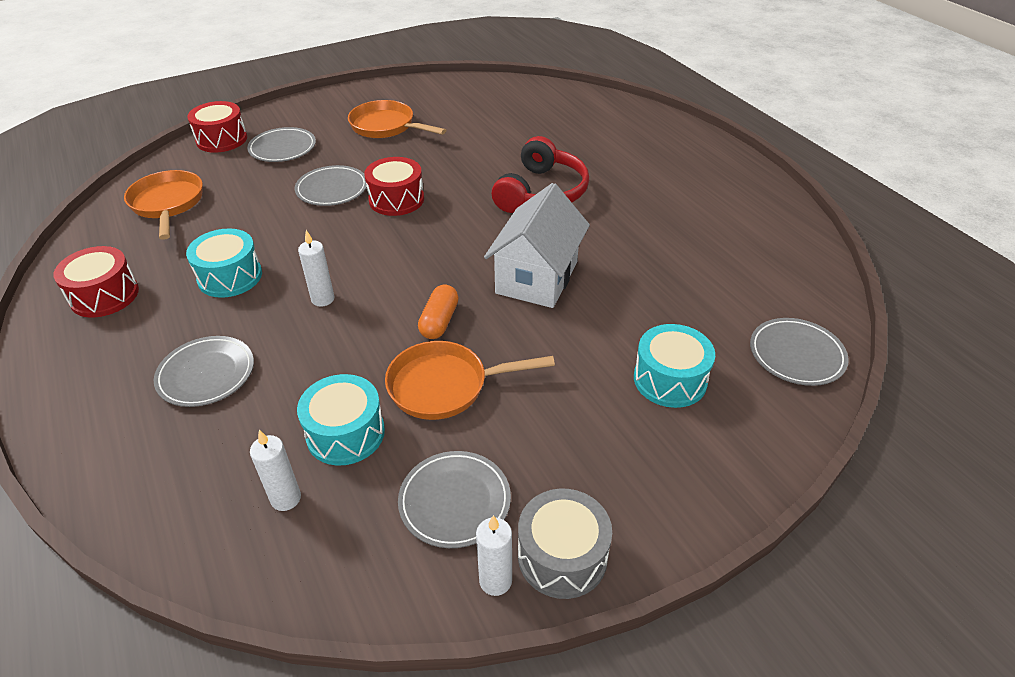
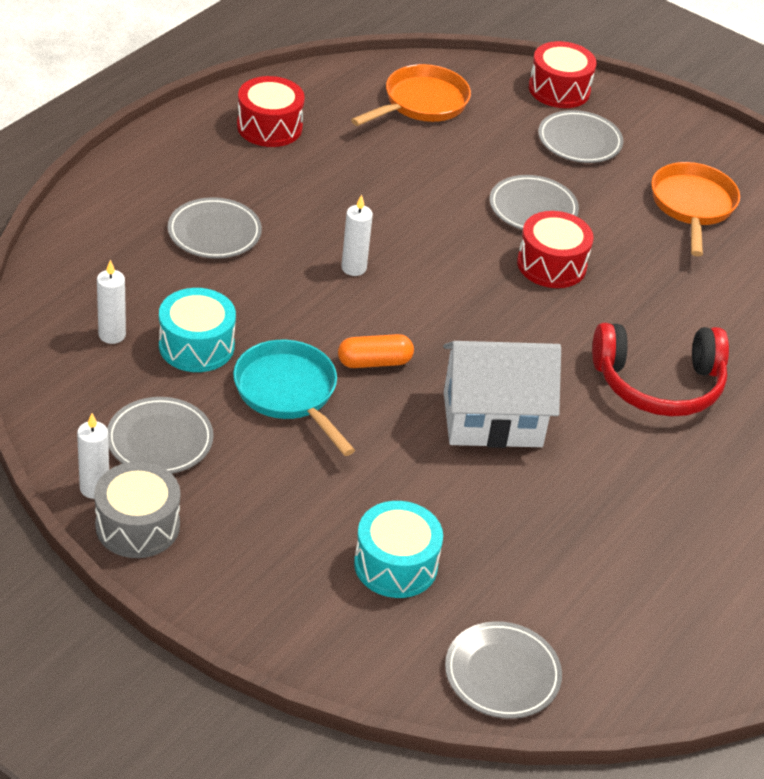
camera: 60 degrees right, 0 degrees up
turquoise drum [186,228,262,298] -> none
orange pan [385,341,555,420] -> turquoise pan [233,340,355,456]

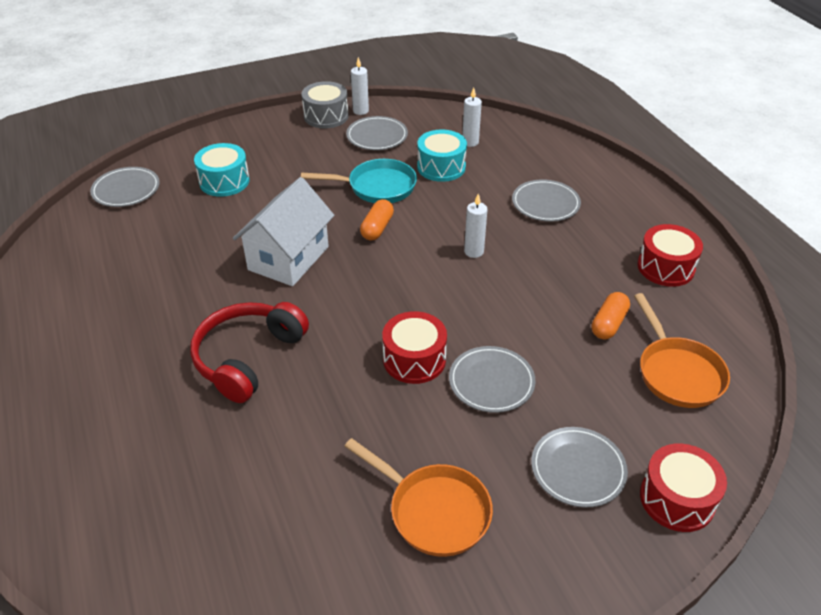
camera: 125 degrees right, 0 degrees up
none -> orange capsule [592,292,630,339]

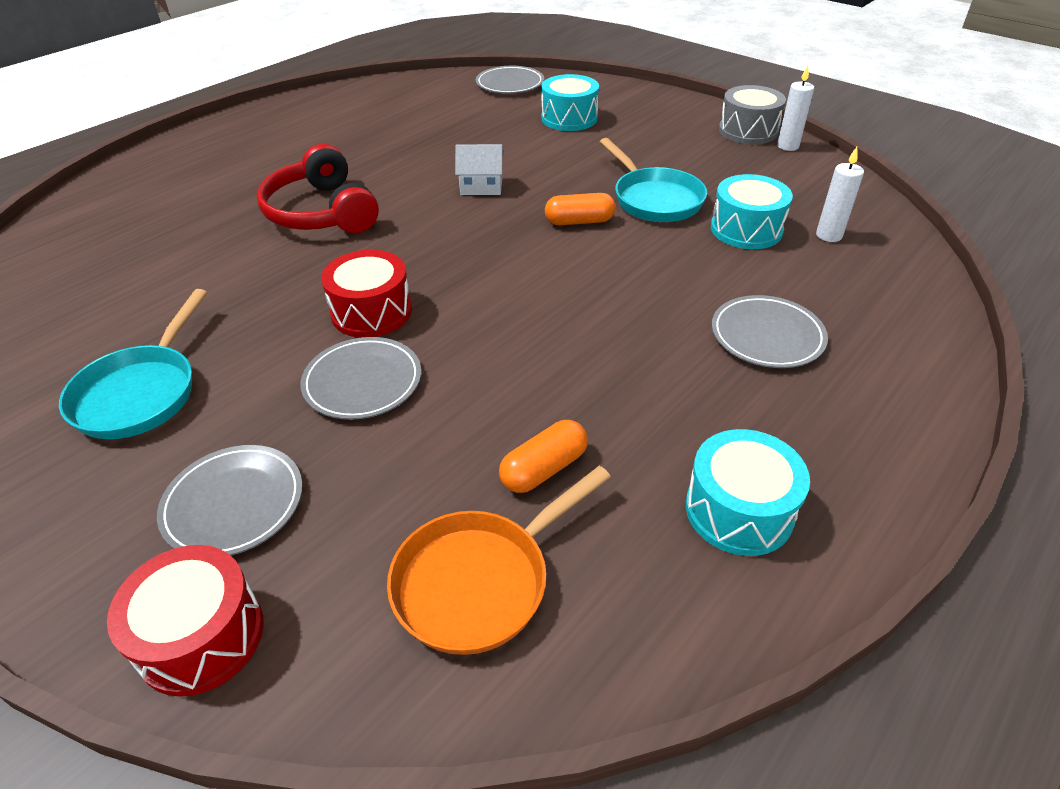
camera: 65 degrees right, 0 degrees up
red headphones [190,302,309,403] -> red headphones turned 120 degrees counterclockwise [257,144,379,233]
white house [233,177,334,286] -> white house [455,144,504,195], size x0.51
orange pan [344,438,493,557] -> turquoise pan [59,289,207,439]
grey plate [346,116,408,150] -> none
white candle [464,194,487,258] -> none
orange capsule [592,292,630,339] -> orange capsule turned 45 degrees counterclockwise [499,420,588,493]
red drum [637,224,703,287] -> turquoise drum [686,429,810,556]

